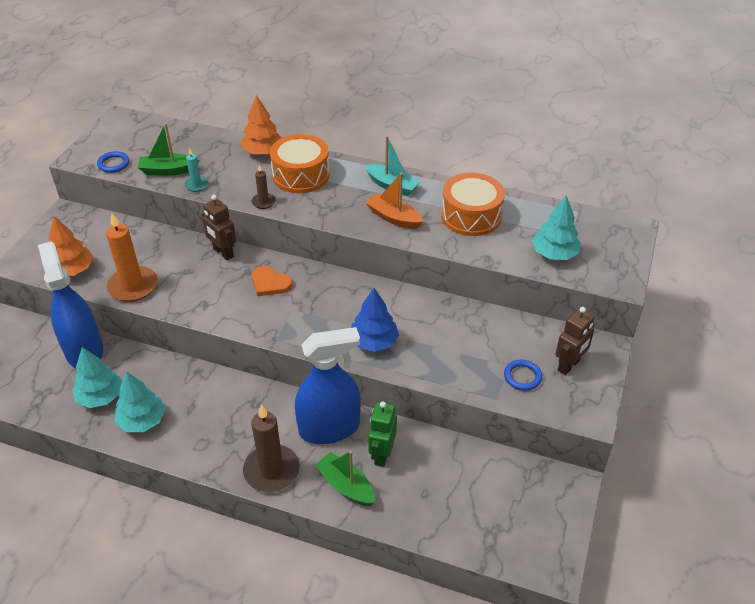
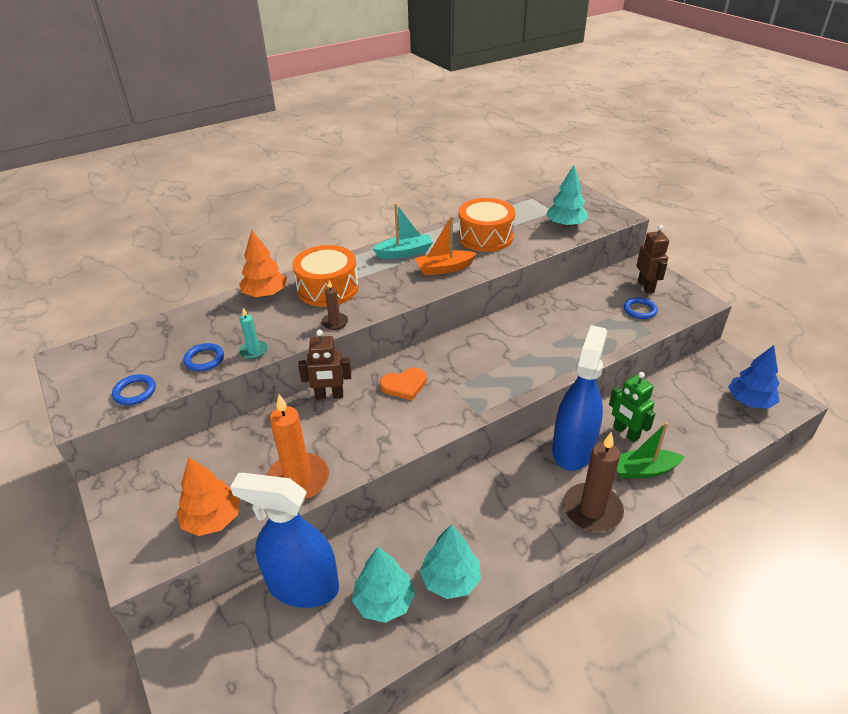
camera: 50 degrees left, 5 degrees down
green boat [138,123,199,176] -> blue ring [183,343,224,371]
blue tree [351,288,399,352] -> blue tree moved to [728,345,780,409]

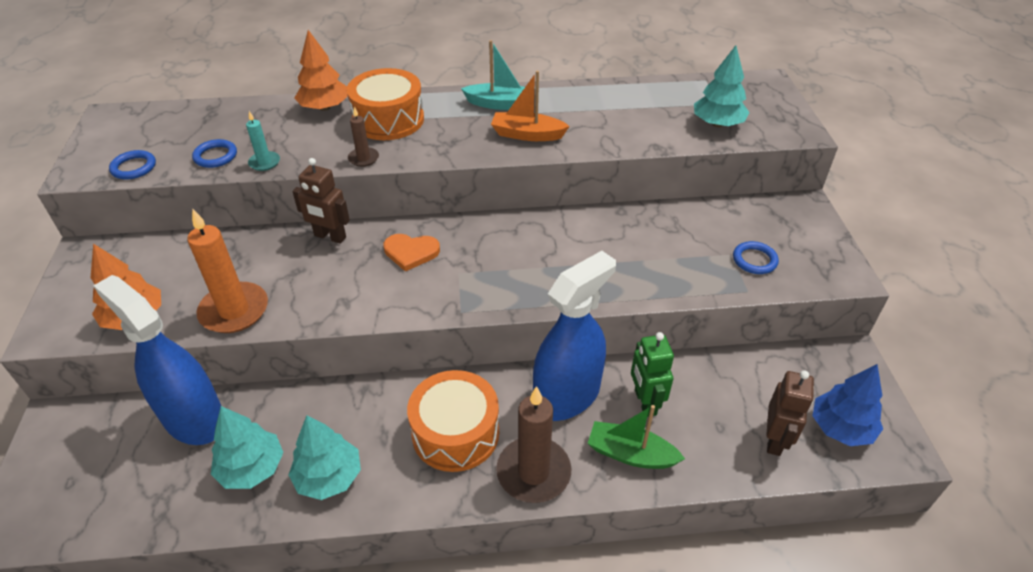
camera: 25 degrees right, 5 degrees up
orange drum [458,198,516,252] -> orange drum moved to [407,370,499,472]
brown robot [636,225,669,294] -> brown robot moved to [766,370,814,456]

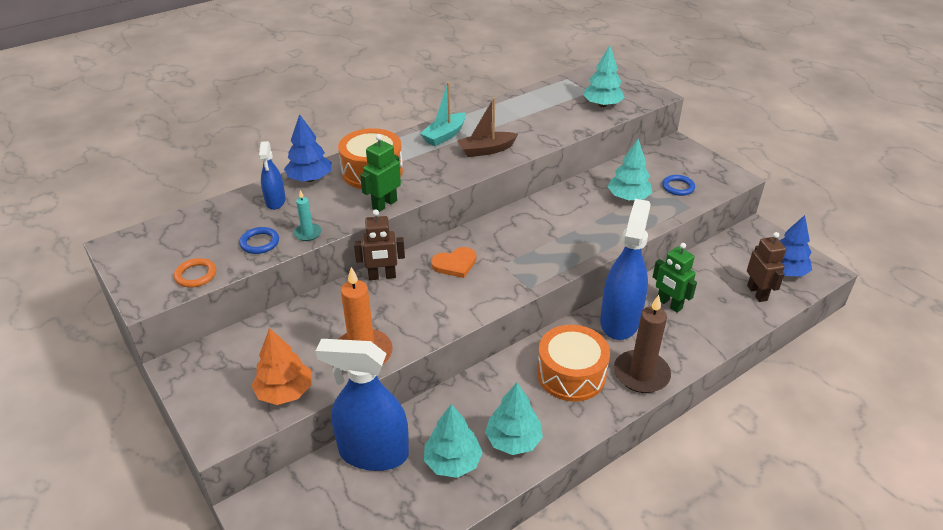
camera: 30 degrees left, 5 degrees down
blue ring [109,150,156,180] -> orange ring [174,258,216,288]
orange tree [294,30,348,111] -> blue tree [284,114,332,182]
brown candle [348,107,379,167] -> green robot [360,134,401,212]
turquoise boat [461,40,525,110] -> turquoise boat turned 150 degrees clockwise [420,82,466,146]
orange boat [491,71,570,141] -> brown boat [457,97,518,157]
green boat [588,405,685,469] -> none
none -> blue spray bottle [259,141,286,210]
none -> turquoise tree [608,139,653,201]

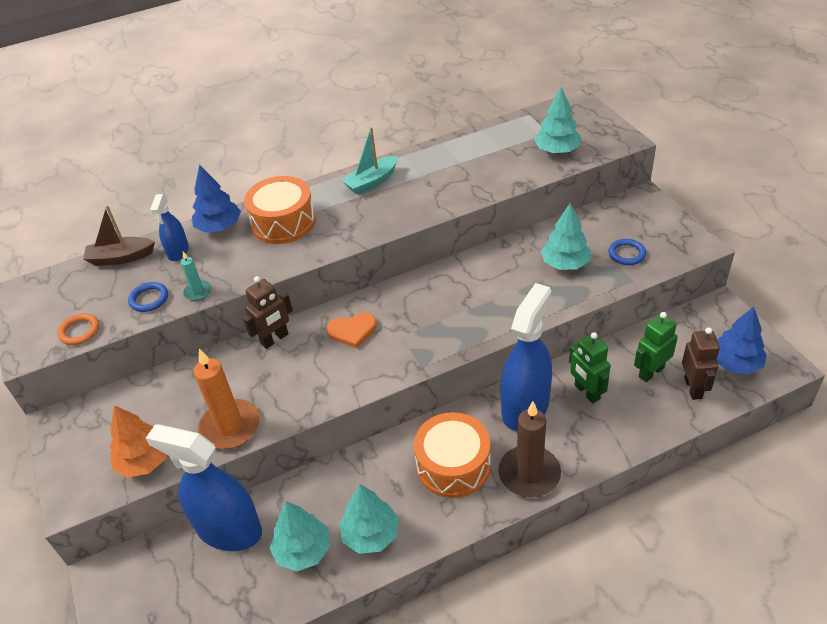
camera: 15 degrees right, 5 degrees up
brown robot [354,210,405,280] -> brown robot turned 45 degrees counterclockwise [243,276,293,349]
green robot [360,134,401,212] -> green robot moved to [634,312,678,382]
brown boat [457,97,518,157] -> brown boat moved to [83,205,155,266]

